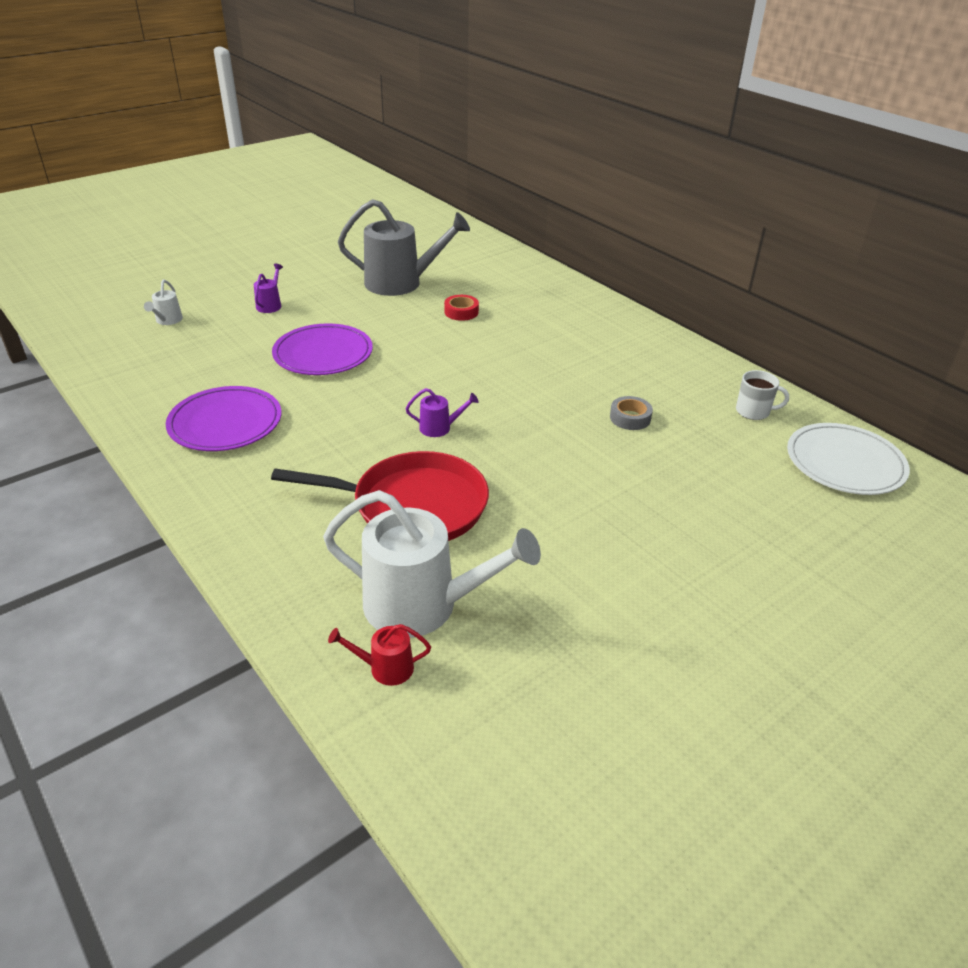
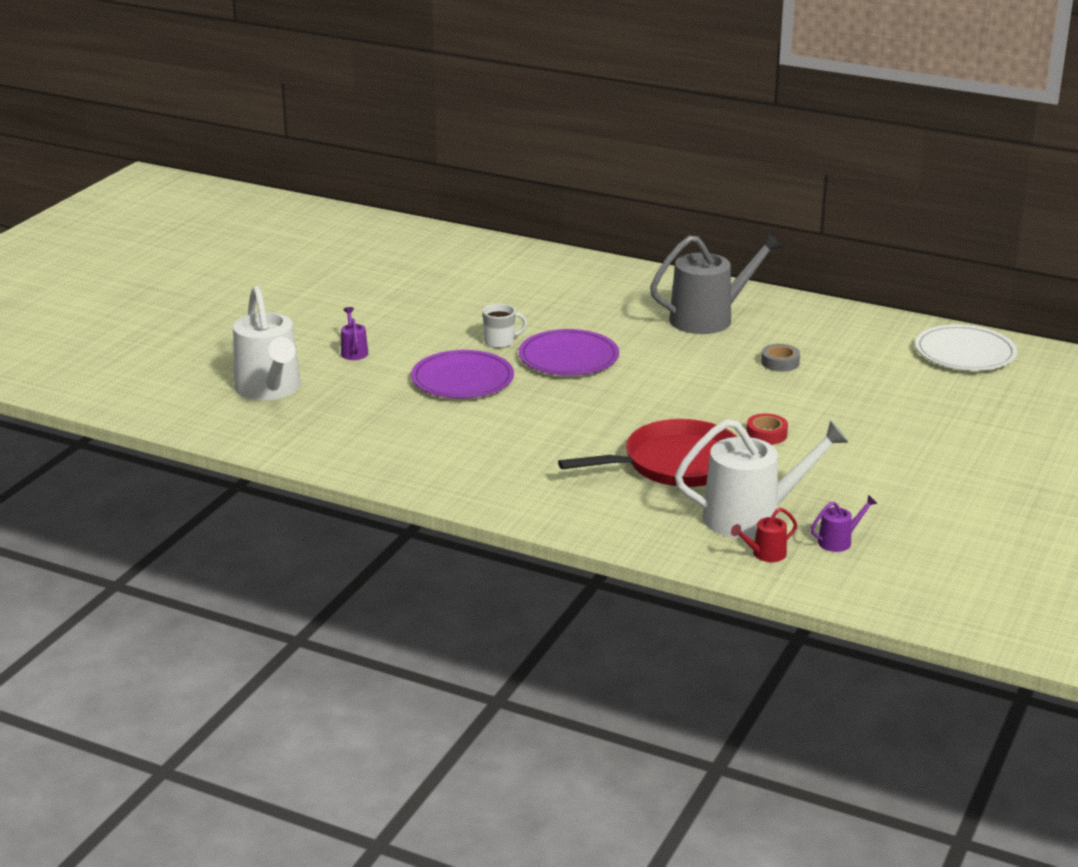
camera: 25 degrees left, 10 degrees down
white watering can [144,280,183,325] -> white watering can [233,286,301,400], size x2.32
purple plate [166,386,281,451] -> purple plate moved to [519,329,619,376]
grey watering can [338,199,470,296] -> grey watering can moved to [650,231,783,334]
purple watering can [406,388,479,437] -> purple watering can moved to [811,495,878,552]
red tape [444,295,479,321] -> red tape moved to [746,413,788,445]
white mug [736,370,789,420] -> white mug moved to [483,304,527,348]

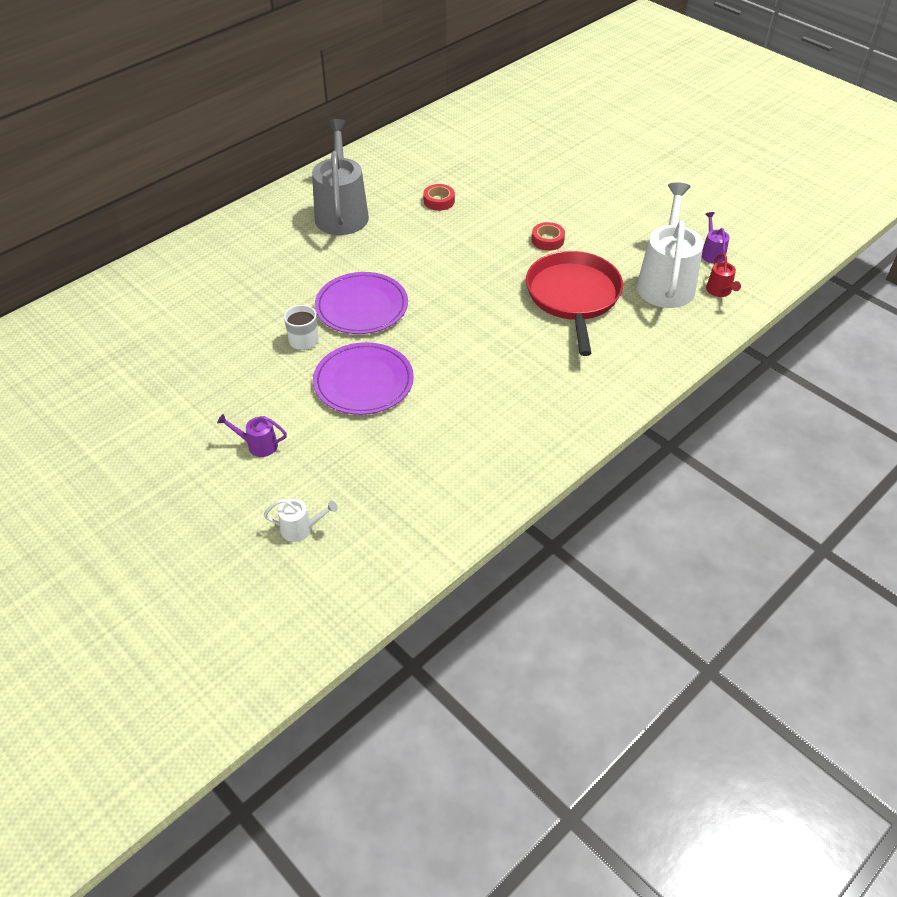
camera: 70 degrees left, 20 degrees up
white watering can [233,286,301,400] -> white watering can [264,499,338,542], size x0.43
grey tape [761,344,800,372] -> red tape [423,184,455,211]
white plate [915,324,1017,371] -> none

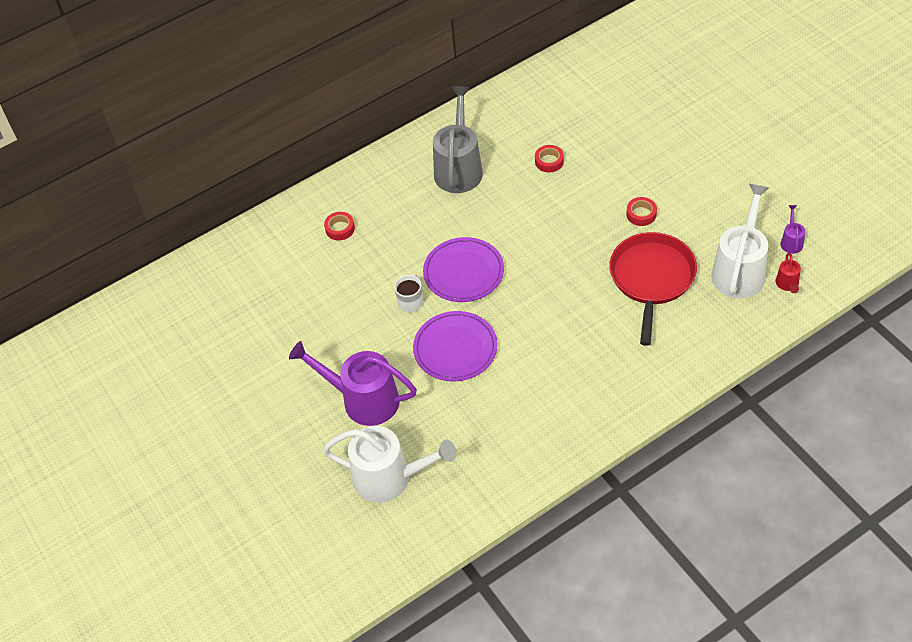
camera: 15 degrees right, 5 degrees up
purple watering can [217,414,287,457] -> purple watering can [289,341,417,426], size x2.32
white watering can [264,499,338,542] -> white watering can [323,426,456,503], size x2.32
none -> red tape [324,212,355,240]

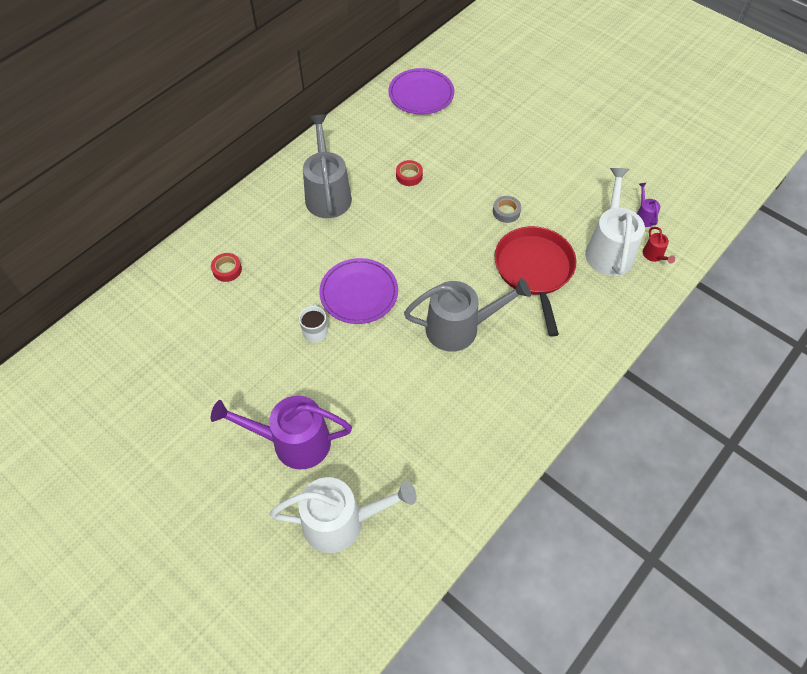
camera: 20 degrees left, 5 degrees up
purple plate [413,311,498,382] -> purple plate moved to [389,68,454,115]
red tape [626,197,657,226] -> grey tape [493,196,521,223]
none -> grey watering can [404,278,531,352]

